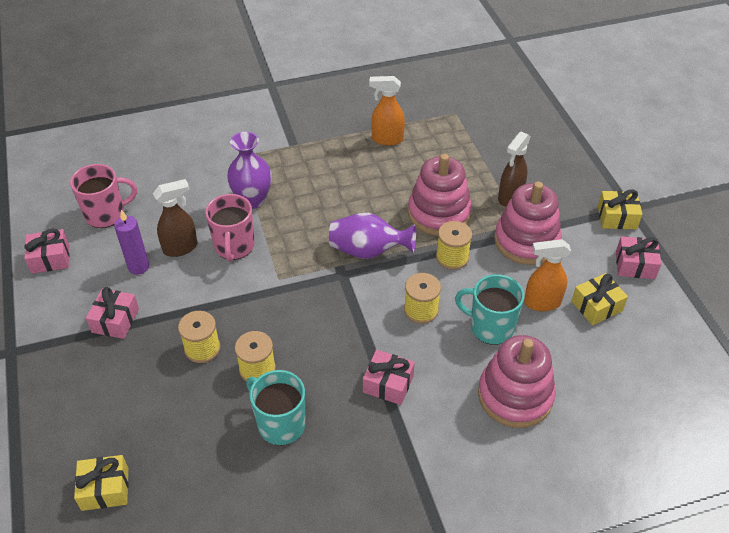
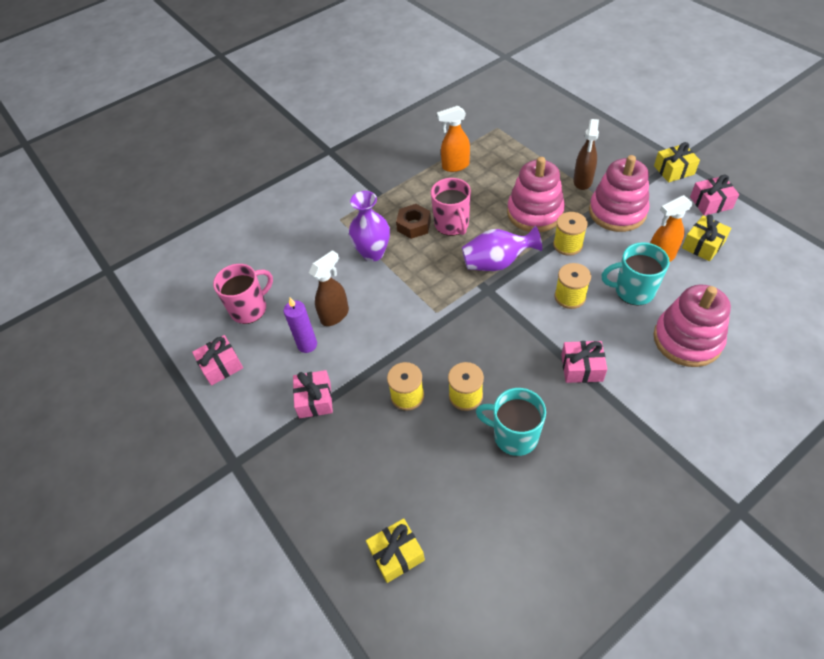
camera: 15 degrees left, 5 degrees up
pink mug [205,194,255,262] -> pink mug moved to [431,178,471,236]
none -> brown nut [396,204,431,239]

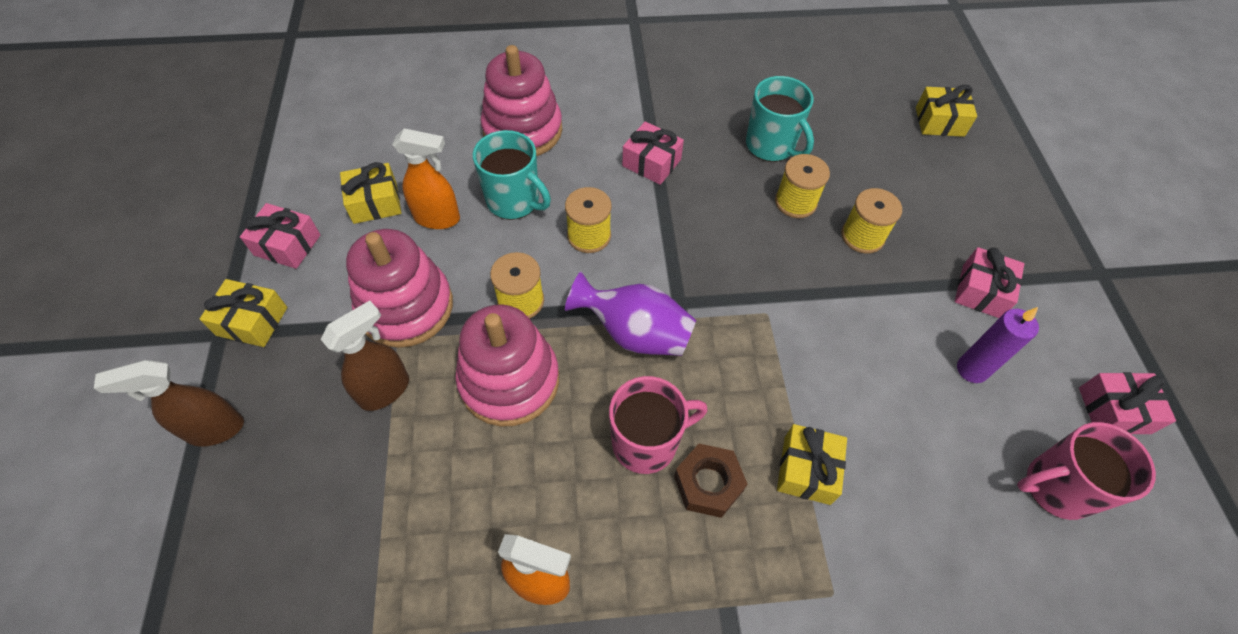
camera: 155 degrees left, 5 degrees up
brown spray bottle [309,250,349,326] -> brown spray bottle moved to [94,360,244,447]
purple vase [349,191,390,262] -> yellow gift [777,424,847,505]
pink mug [431,178,471,236] -> pink mug turned 60 degrees clockwise [609,376,708,474]

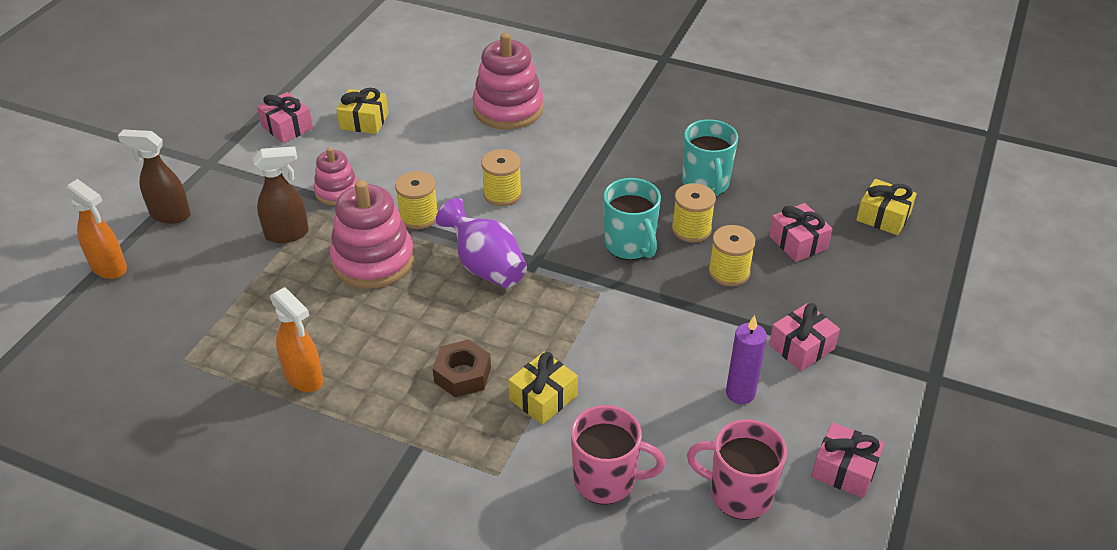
camera: 30 degrees right, 15 degrees down
yellow gift [200,279,287,347] -> none
pink stacking toy [346,229,453,348] -> pink stacking toy [314,147,358,206], size x0.58
orange spray bottle [392,128,460,229] -> orange spray bottle moved to [65,179,127,279]
turquoise mug [473,130,551,220] -> turquoise mug moved to [603,178,661,260]
pink mug [609,376,708,474] -> pink mug moved to [571,405,666,504]
pink gift [622,121,684,185] -> pink gift moved to [769,203,832,262]

